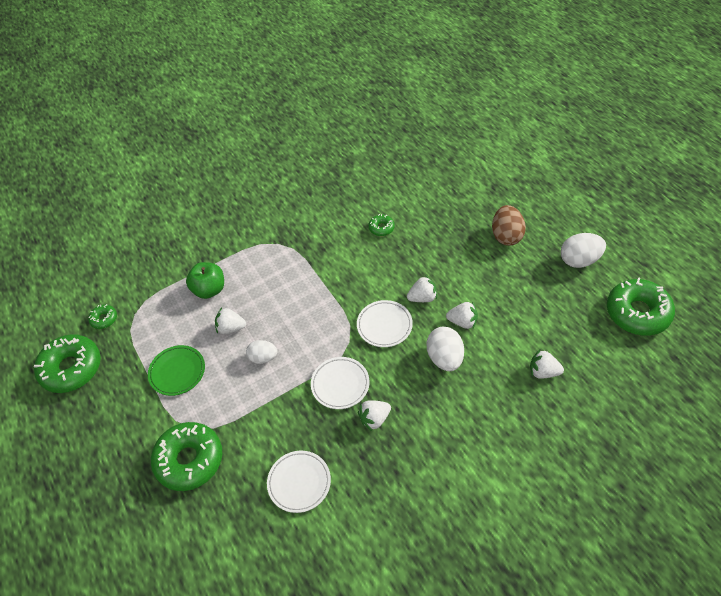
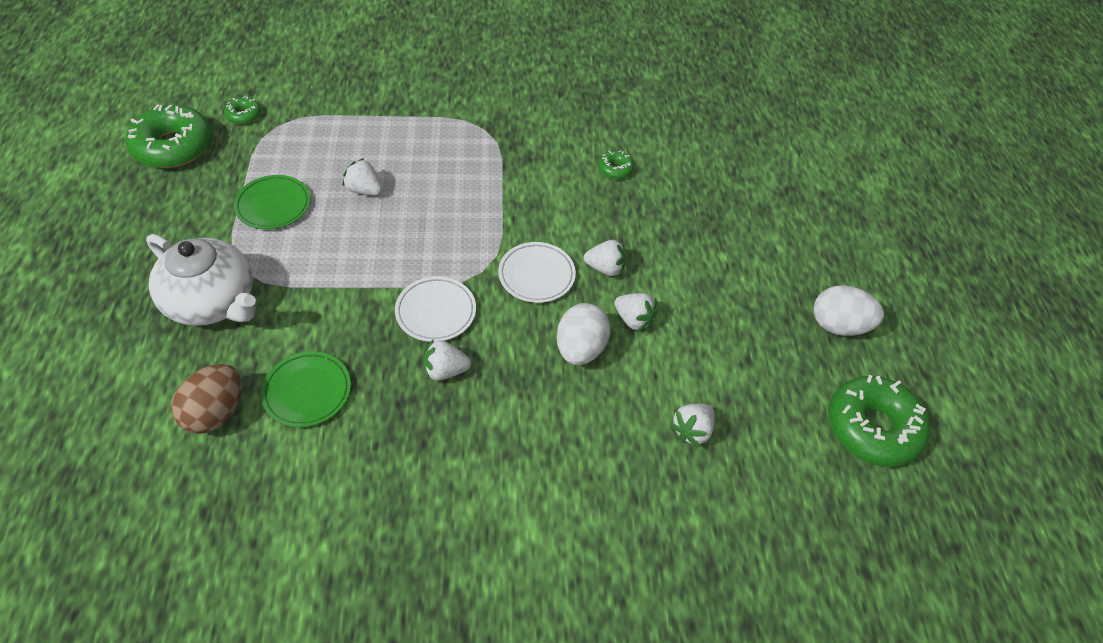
camera: 20 degrees right, 0 degrees up
green donut [151,422,222,491] -> white teapot [146,234,256,326]
green apple [186,262,224,299] -> none
white egg [246,340,278,364] -> none
white plate [267,451,331,513] -> green plate [261,351,351,427]
brown egg [492,205,526,246] -> brown egg moved to [171,364,242,434]
white strawberry [530,350,564,379] -> white strawberry turned 90 degrees counterclockwise [670,404,715,447]

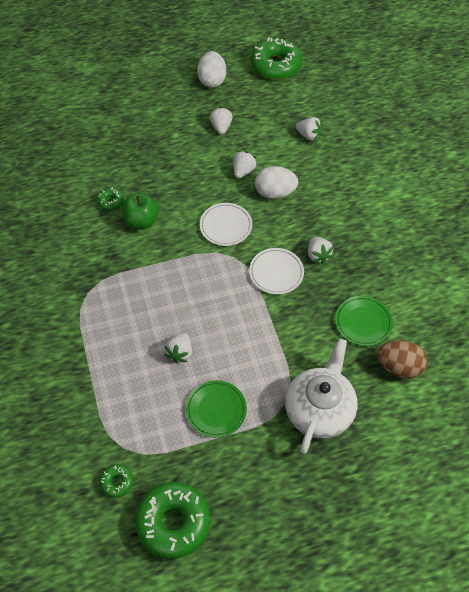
camera: 100 degrees left, 5 degrees up
white strawberry [584,240,626,277] -> white strawberry moved to [210,107,233,134]
none -> green apple [121,193,159,229]

